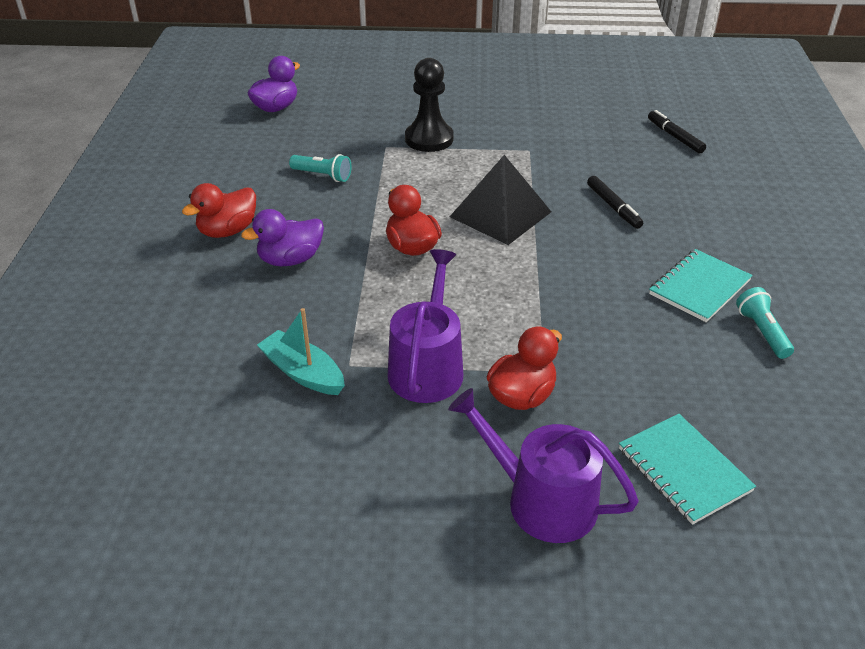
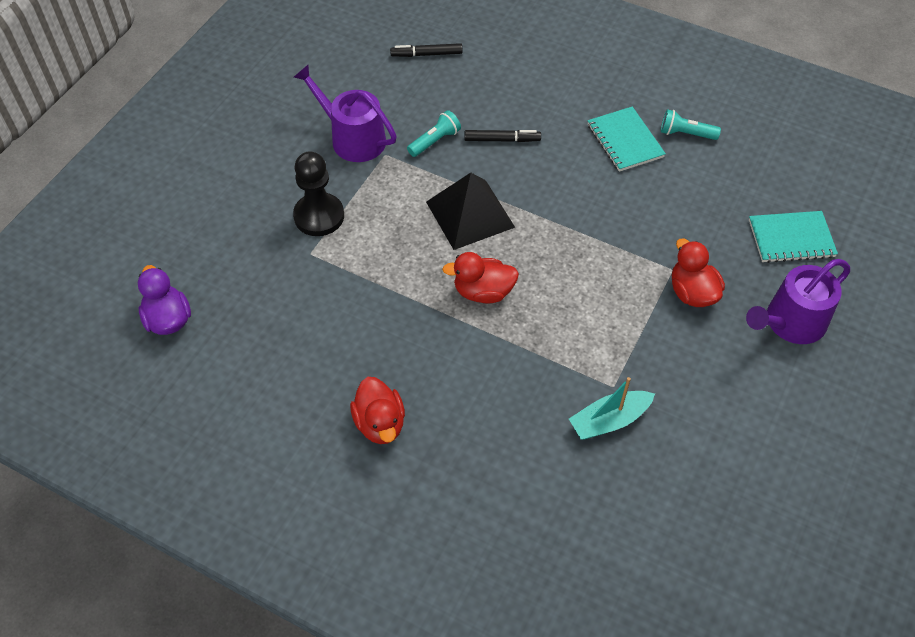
camera: 65 degrees left, 15 degrees up
purple duck [241,209,324,266] -> none
turquoise flashlight [289,154,351,182] -> turquoise flashlight moved to [407,110,461,157]
purple watering can [388,249,463,403] -> purple watering can moved to [294,65,397,162]

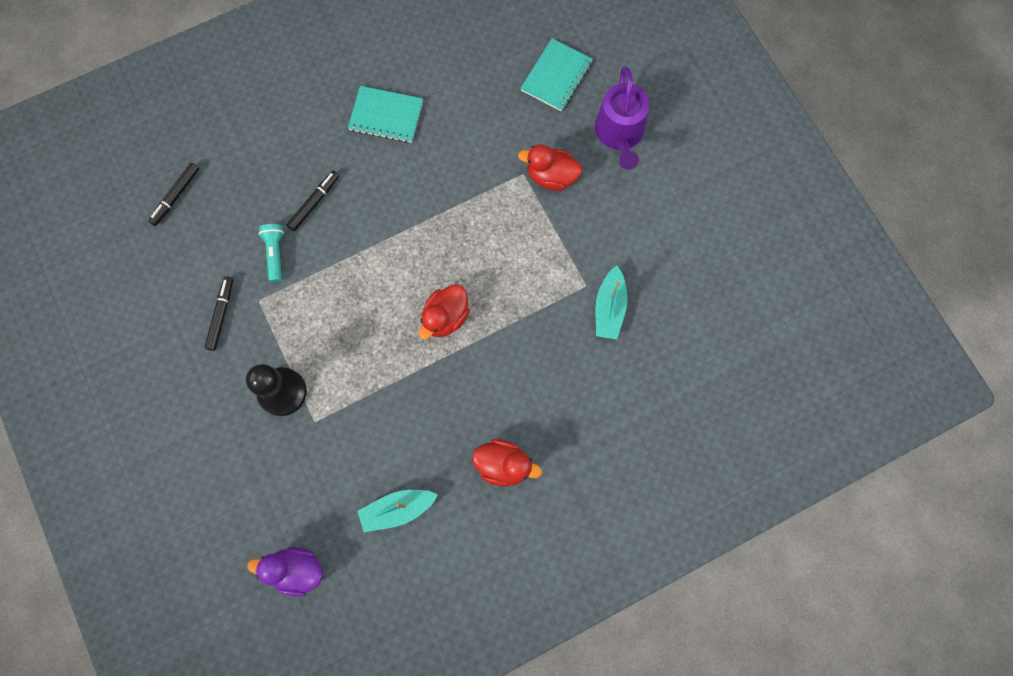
camera: 55 degrees left, 20 degrees up
purple watering can [294,65,397,162] -> black marker [205,276,233,351]
black pyramid [426,173,515,250] -> none
turquoise flashlight [661,109,721,140] -> none
none -> turquoise boat [357,490,438,532]

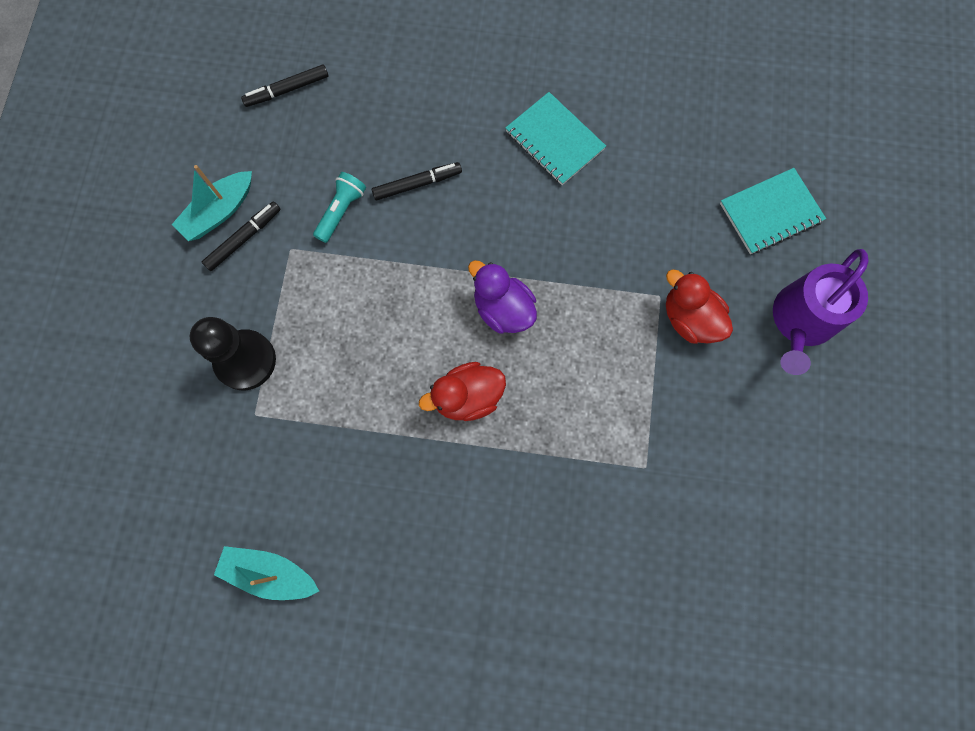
camera: 35 degrees right, 0 degrees up
purple duck [247,547,322,597] -> purple duck moved to [468,260,537,334]
red duck [472,439,542,487] -> none
turquoise boat [596,266,627,340] -> turquoise boat moved to [172,165,252,241]

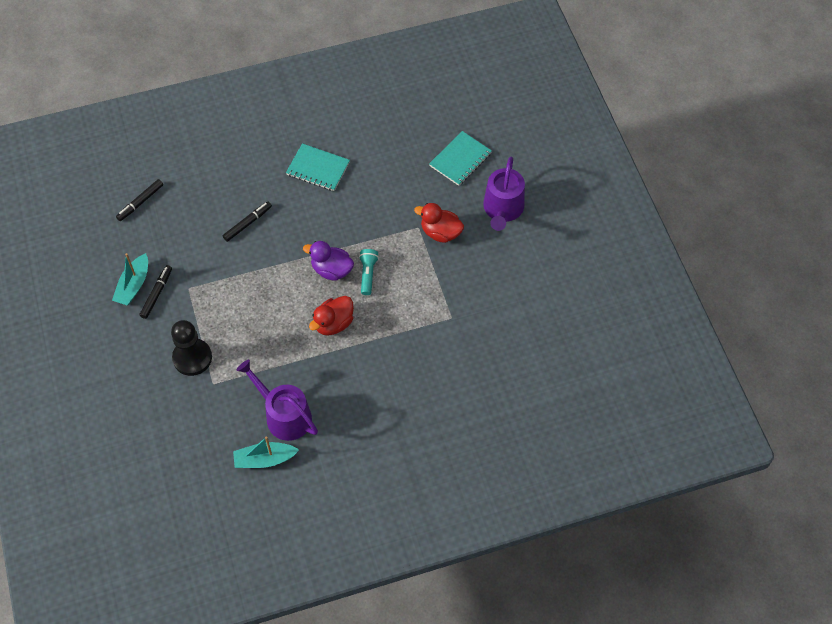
camera: 25 degrees left, 15 degrees down
turquoise flashlight [313,172,366,243] -> turquoise flashlight moved to [359,249,379,295]
none -> purple watering can [237,360,318,441]

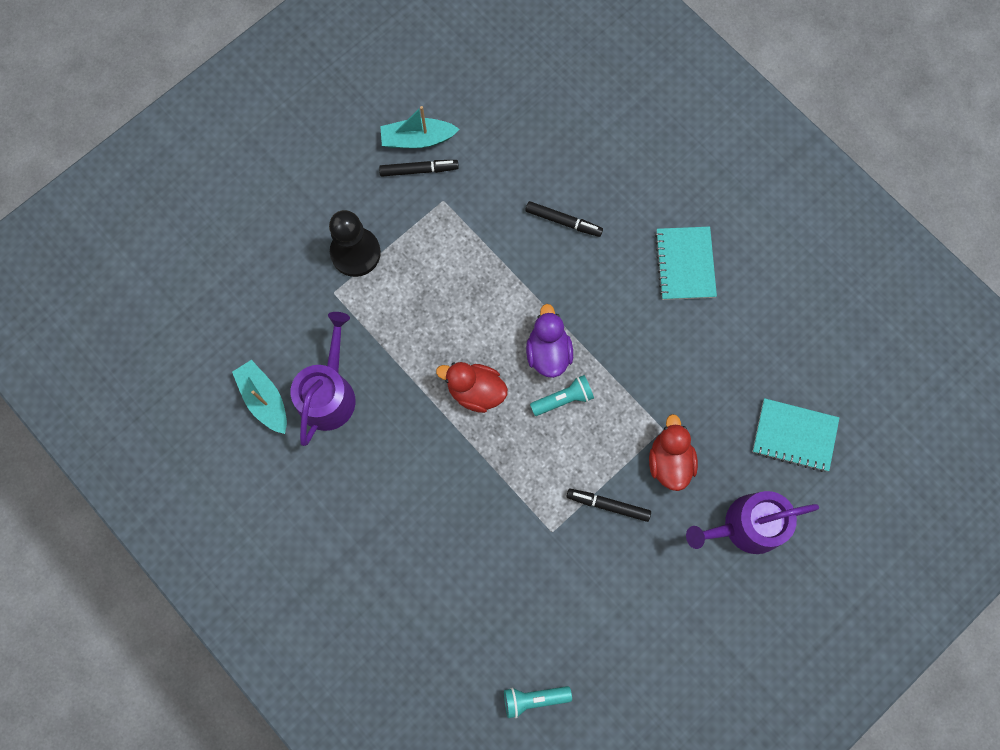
camera: 65 degrees right, 15 degrees up
black marker [116,179,163,221] -> black marker moved to [567,489,651,522]
none -> turquoise flashlight [504,686,572,718]

